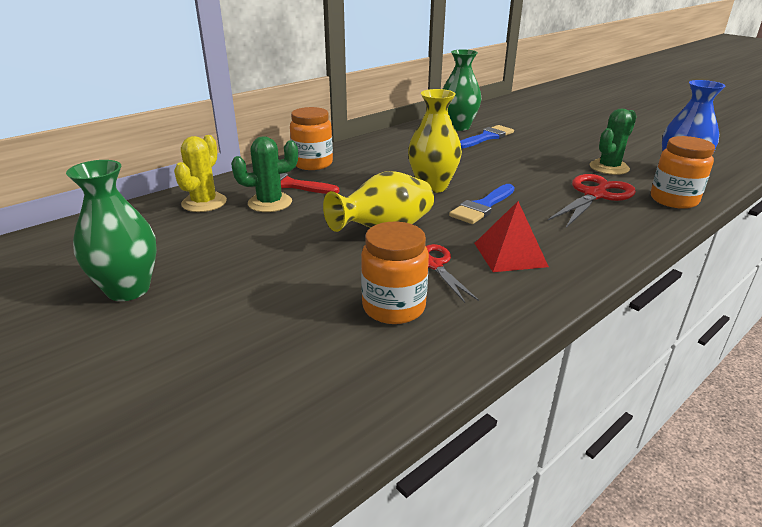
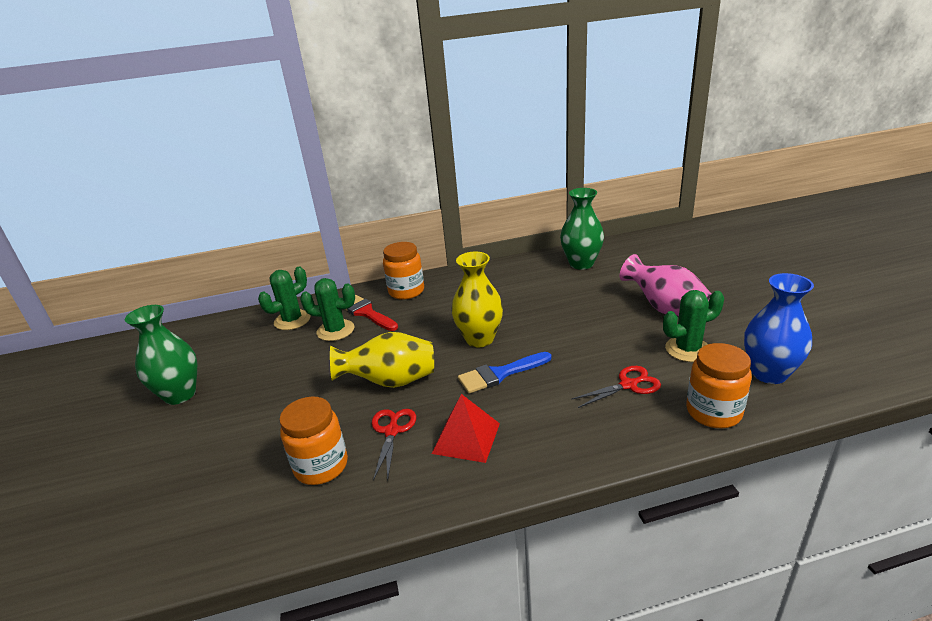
camera: 30 degrees right, 0 degrees up
yellow cactus [174,135,227,212] -> green cactus [258,267,310,330]
blue brush [460,125,514,148] -> none
red scissors [548,174,636,228] -> red scissors [571,366,661,408], size x0.65
none -> pink vase [620,254,711,317]

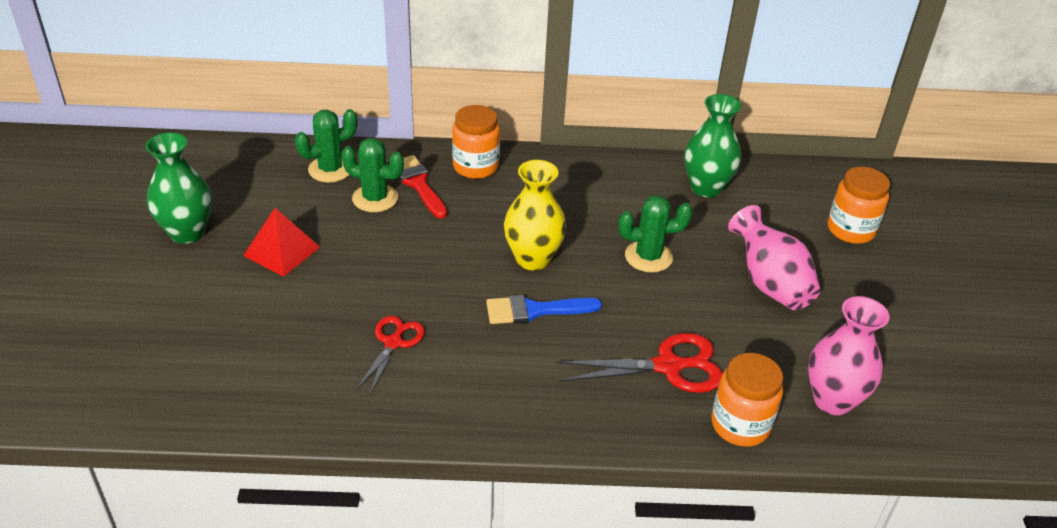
camera: 10 degrees right, 10 degrees up
orange jar [279,397,348,485] -> orange jar moved to [828,167,890,244]
yellow vase [330,332,434,388] -> none
red pyramid [432,394,500,463] -> red pyramid moved to [243,208,320,277]
red scissors [571,366,661,408] -> red scissors [556,333,723,393], size x1.54
green cactus [663,290,724,362] -> green cactus moved to [618,195,692,272]
blue vase [744,273,814,384] -> pink vase [808,296,890,415]

